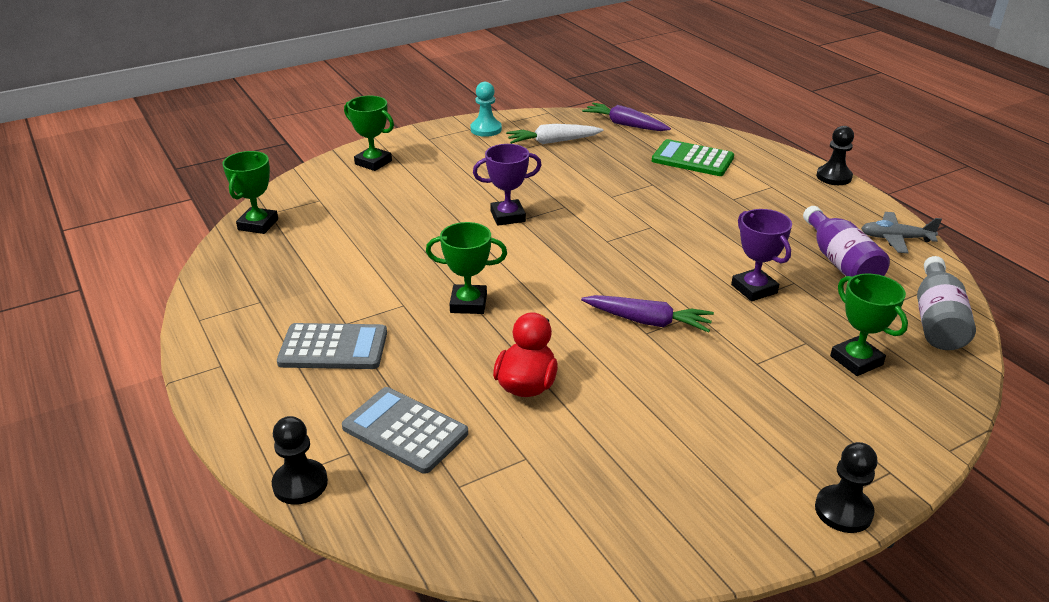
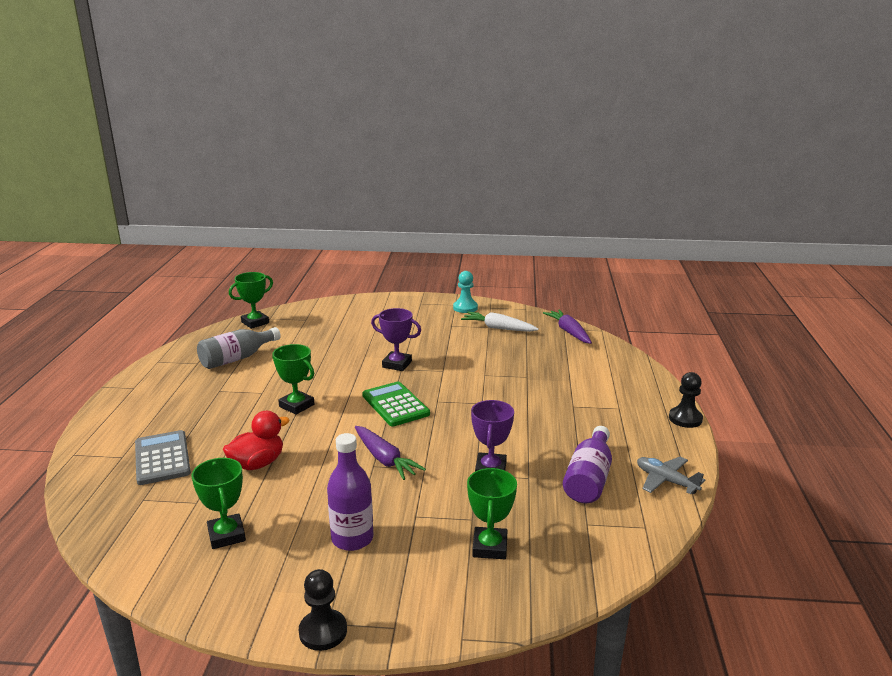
camera: 35 degrees right, 10 degrees down
black pawn [272,416,328,505] -> none
grey calculator [277,323,387,369] -> none
green trophy [344,96,394,171] -> green trophy moved to [192,458,246,549]
green calculator [652,139,734,176] -> green calculator moved to [362,382,430,426]
grey bottle [917,256,976,350] -> grey bottle moved to [197,327,281,369]
none -> purple bottle [327,433,373,551]

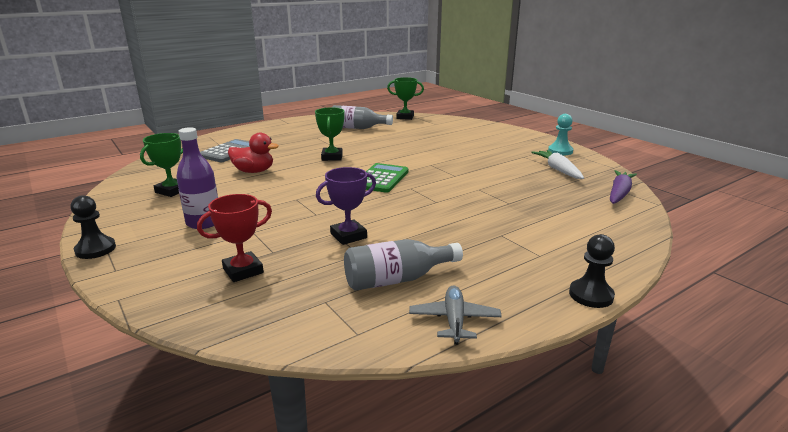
camera: 50 degrees right, 0 degrees up
purple carrot [355,426,426,480] -> none
purple trophy [371,308,421,371] -> none
green trophy [467,468,517,559] -> red trophy [197,194,272,282]
purple bottle [563,426,612,503] -> grey bottle [344,239,463,291]

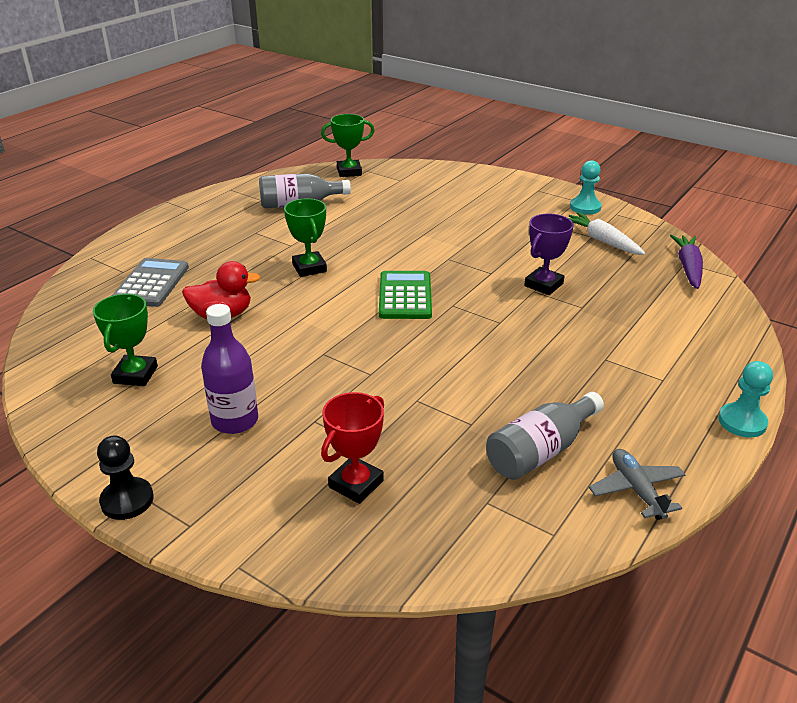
camera: 20 degrees left, 10 degrees up
purple trophy [316,167,376,245] -> purple trophy moved to [524,213,574,295]
black pawn [569,234,615,308] -> turquoise pawn [718,361,773,438]

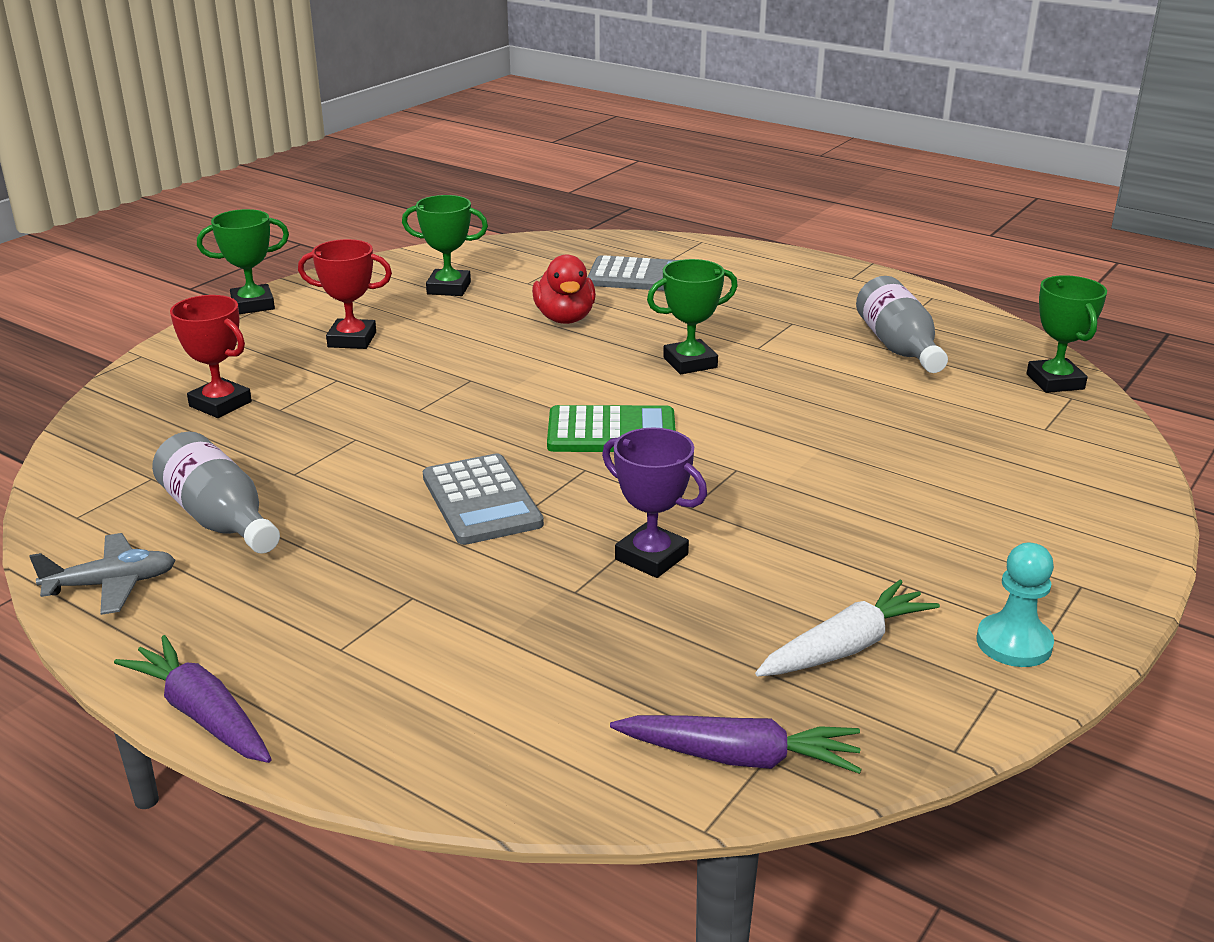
camera: 90 degrees right, 5 degrees down
black pawn [97,436,154,520] -> green trophy [197,209,289,314]
purple bottle [201,304,258,434] -> red trophy [298,239,392,349]
turquoise pawn [718,361,773,438] -> purple carrot [114,635,272,763]
none -> grey calculator [423,453,544,545]

